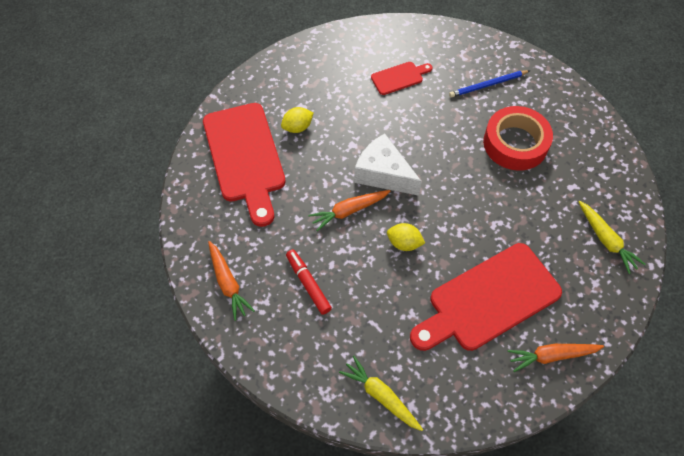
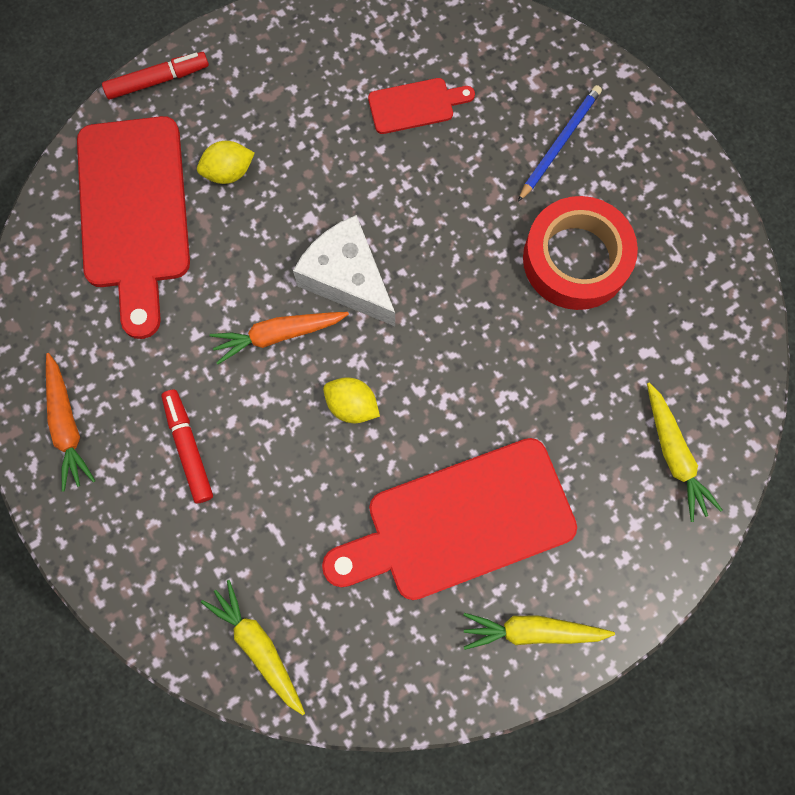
camera: 10 degrees right, 15 degrees up
blue pencil [449,70,531,98] -> blue pencil turned 135 degrees clockwise [518,85,602,202]
orange carrot [507,344,604,372] -> yellow carrot [463,613,615,650]
none -> red marker [102,52,209,99]

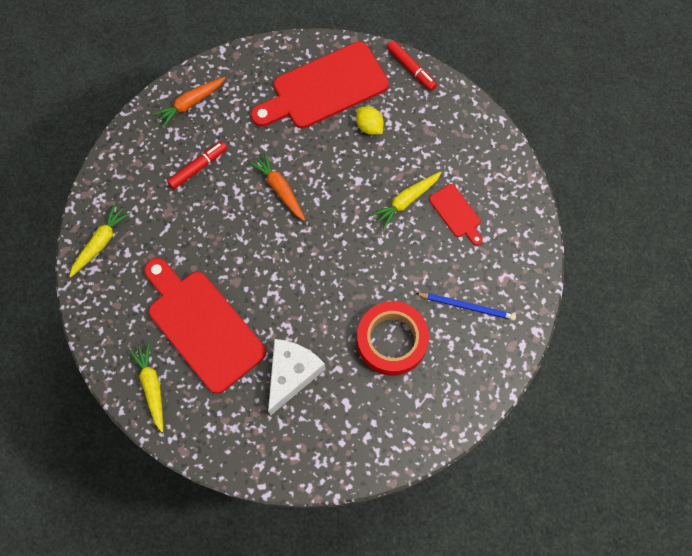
camera: 70 degrees right, 5 degrees down
white cheese [293,215,395,326] -> white cheese moved to [268,339,326,415]
yellow lemon [323,378,380,423] -> none
yellow carrot [647,383,722,522] -> yellow carrot moved to [371,171,442,229]

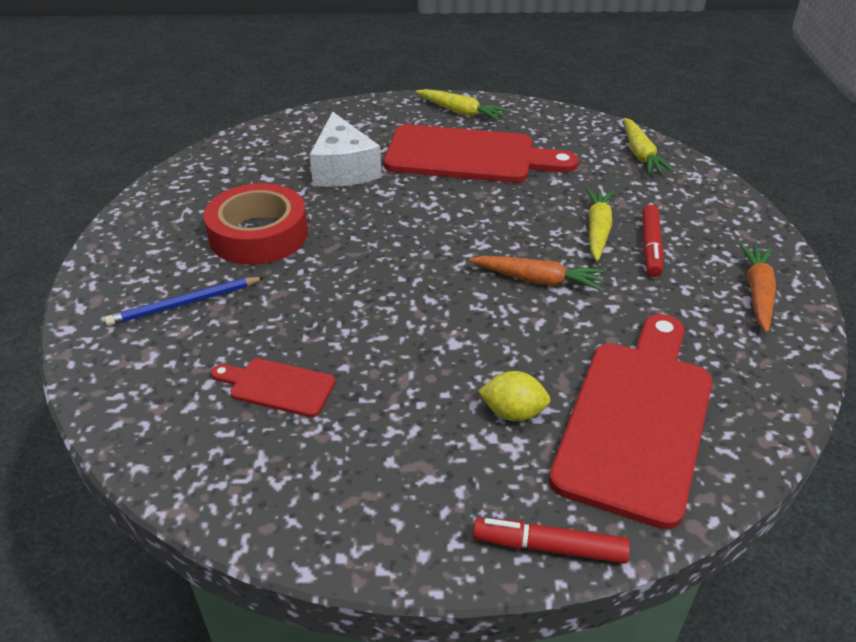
camera: 140 degrees right, 30 degrees down
yellow carrot [371,171,442,229] -> yellow carrot moved to [586,188,614,261]

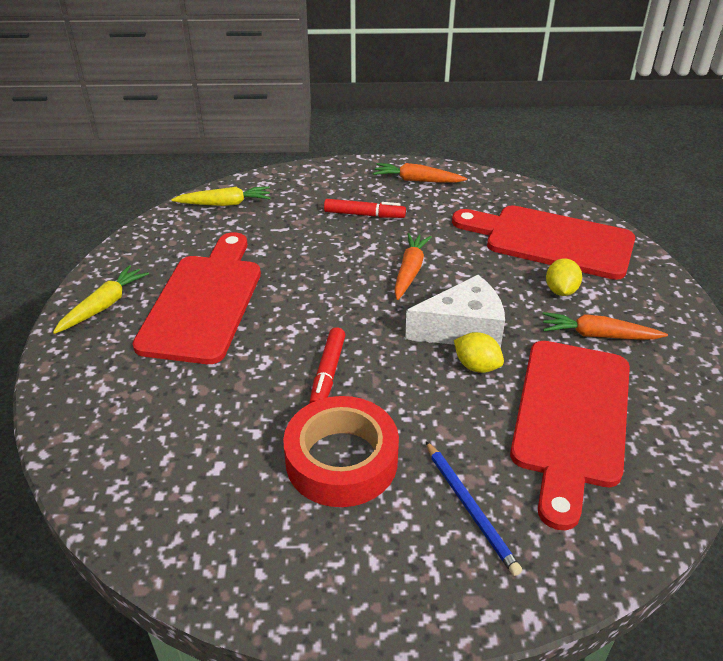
camera: 90 degrees left, 0 degrees up
red cutting board [211,359,336,417] -> red cutting board [510,341,630,531], size x2.13
white cheese [309,112,382,187] -> white cheese moved to [405,275,505,348]
red marker [473,518,630,564] -> red marker moved to [309,327,345,404]
yellow carrot [586,188,614,261] -> none
none -> yellow lemon [454,332,504,373]
none -> orange carrot [543,312,668,340]

